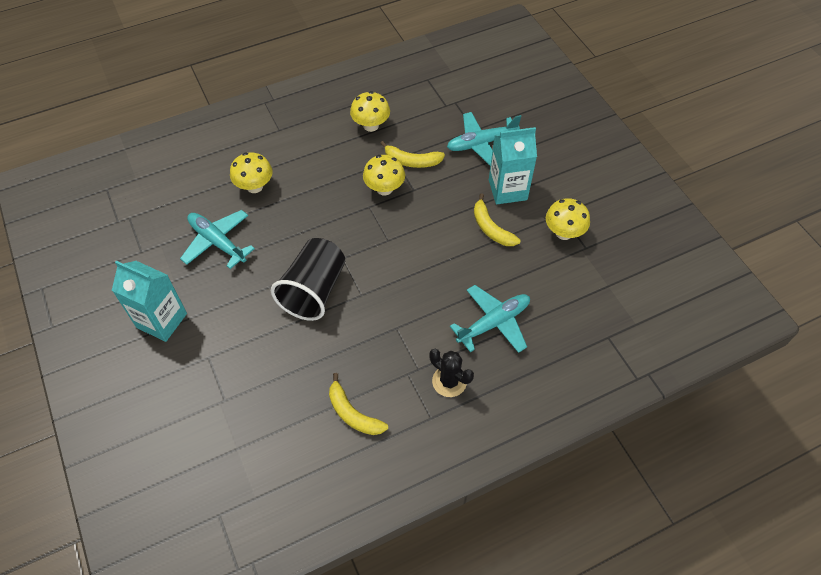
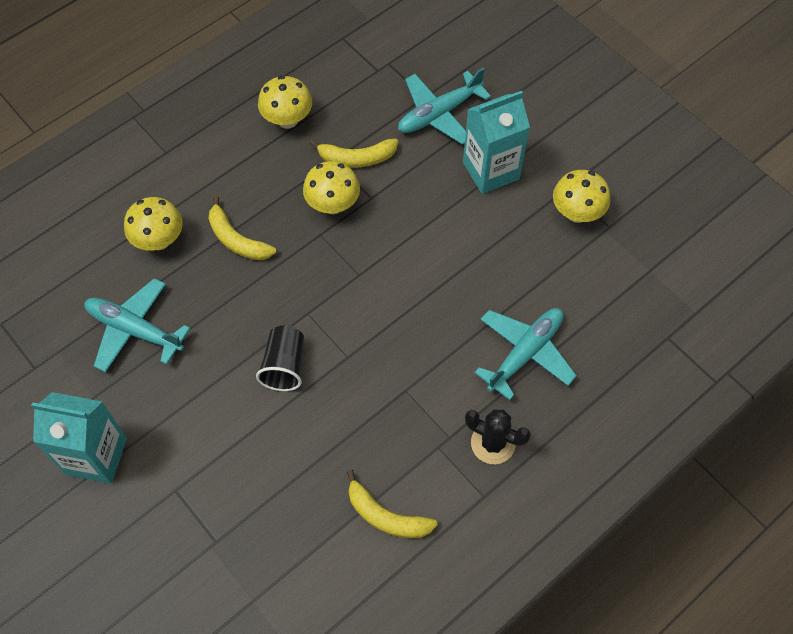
camera: 15 degrees left, 5 degrees up
black cup [271,238,345,321] -> black cup [256,326,304,391], size x0.60
yellow banana [474,193,521,246] -> yellow banana moved to [208,196,276,260]

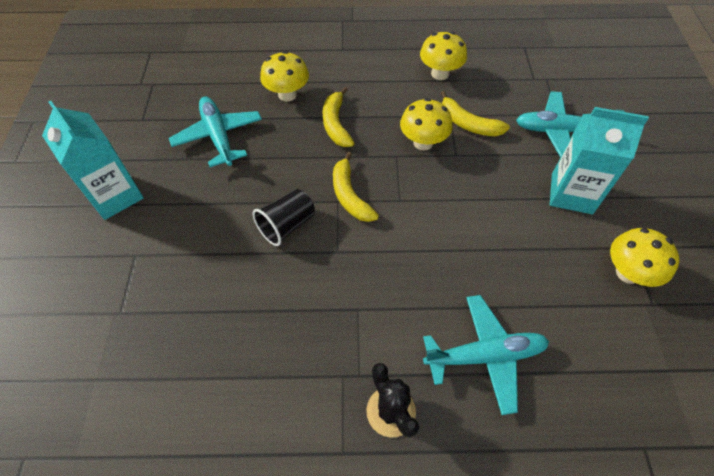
camera: 40 degrees right, 5 degrees down
yellow banana [347,470,438,538] -> yellow banana moved to [333,152,379,222]

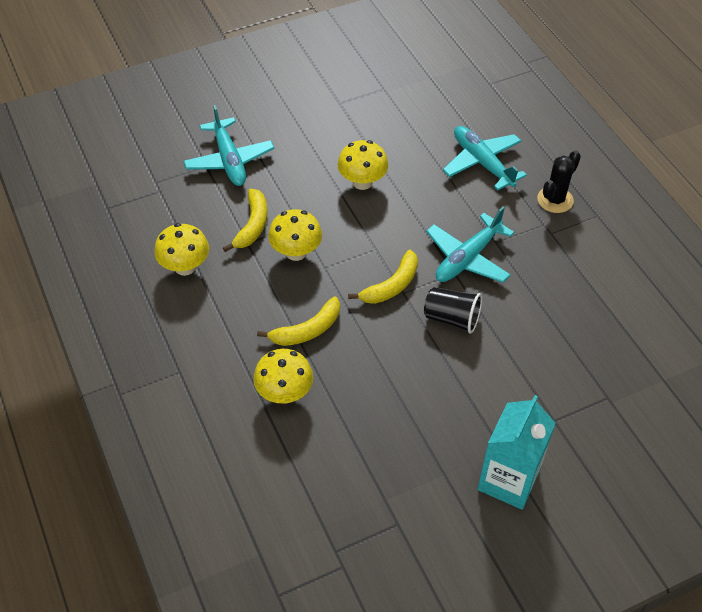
camera: 115 degrees left, 5 degrees down
turquoise plane [169,96,262,167] -> turquoise plane moved to [426,206,514,283]
turquoise carton [550,107,649,214] -> none
yellow mushroom [610,228,680,287] -> yellow mushroom moved to [337,140,388,190]

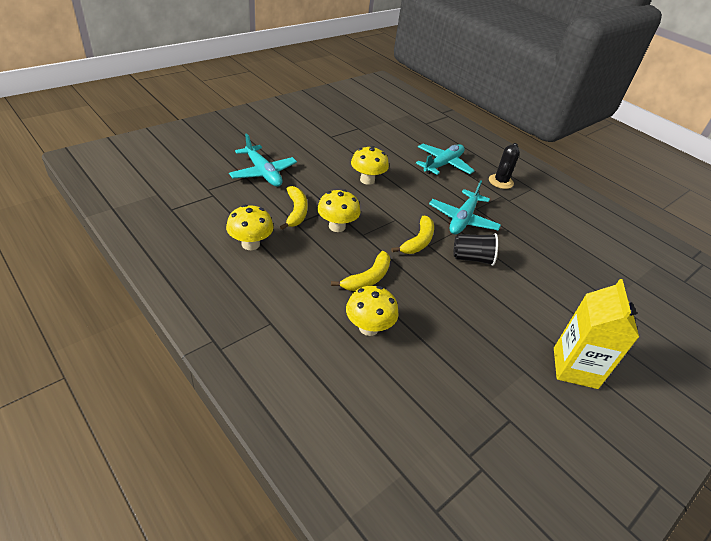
camera: 20 degrees left, 10 degrees down
turquoise plane [443,126,527,190] -> turquoise plane turned 90 degrees clockwise [416,144,475,175]
turquoise carton [478,395,556,510] -> yellow carton [554,279,639,389]

